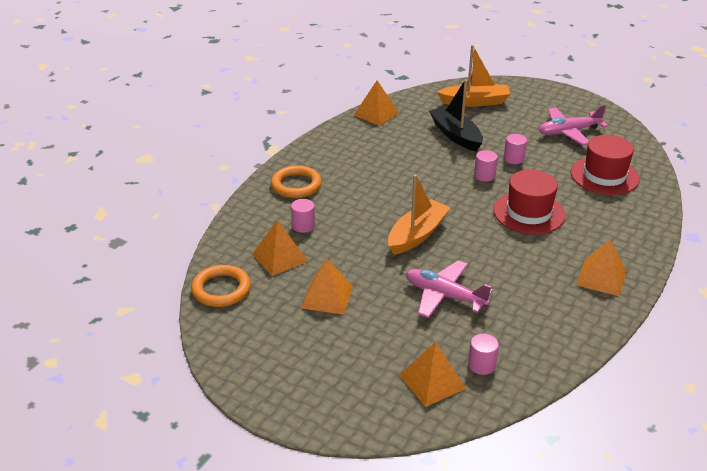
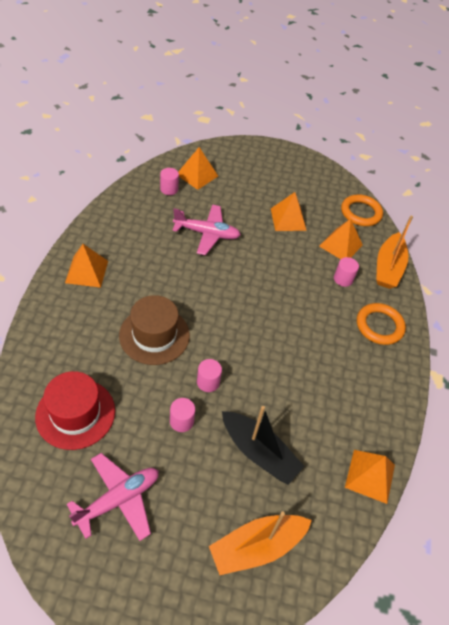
camera: 155 degrees right, 15 degrees up
orange boat [388,174,451,255] -> orange boat moved to [376,216,413,289]
red hat [493,170,566,234] -> brown hat [119,295,190,365]

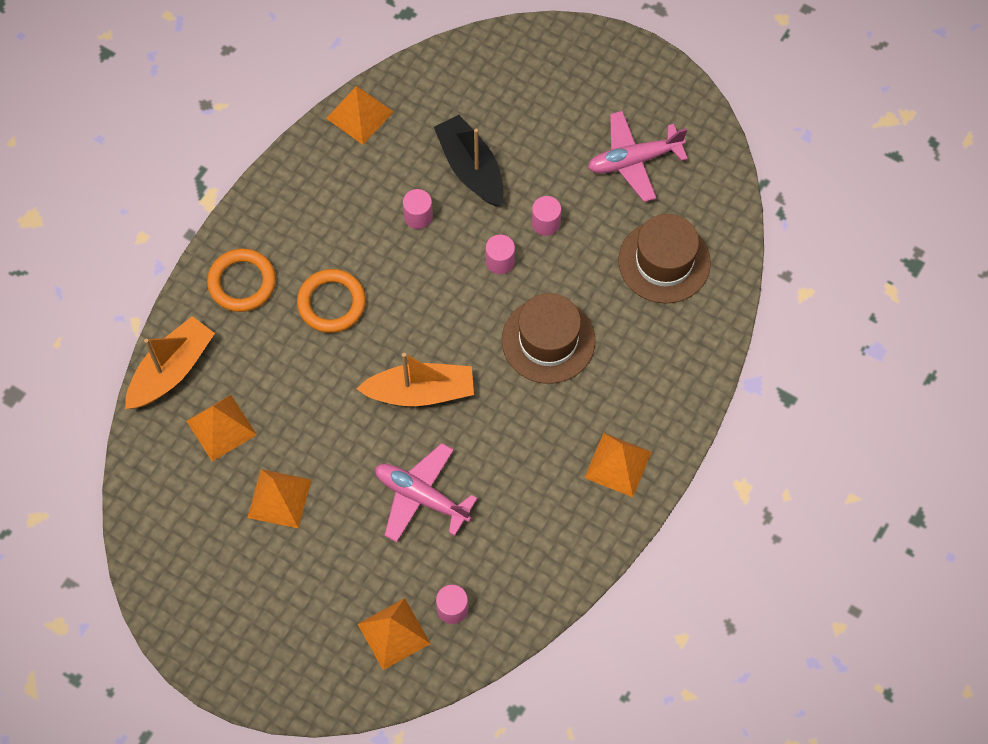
camera: 155 degrees left, 15 degrees up
red hat [35,371,115,450] -> brown hat [618,214,711,304]
orange boat [209,511,312,575] -> orange boat moved to [357,353,474,406]
pink cylinder [334,257,359,287] -> pink cylinder moved to [403,189,433,229]
orange ring [341,195,383,226] -> orange ring moved to [297,269,366,333]

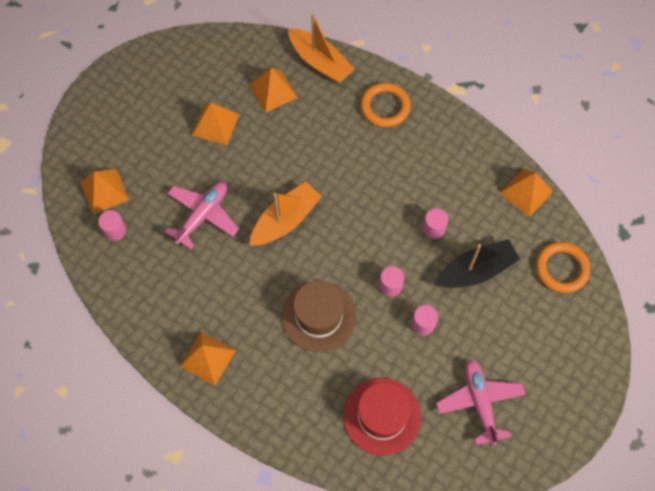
camera: 95 degrees right, 0 degrees up
orange ring [297,269,366,333] -> orange ring moved to [536,242,590,293]
orange boat [357,353,474,406] -> orange boat turned 135 degrees counterclockwise [249,182,322,246]
brown hat [618,214,711,304] -> red hat [343,378,421,456]

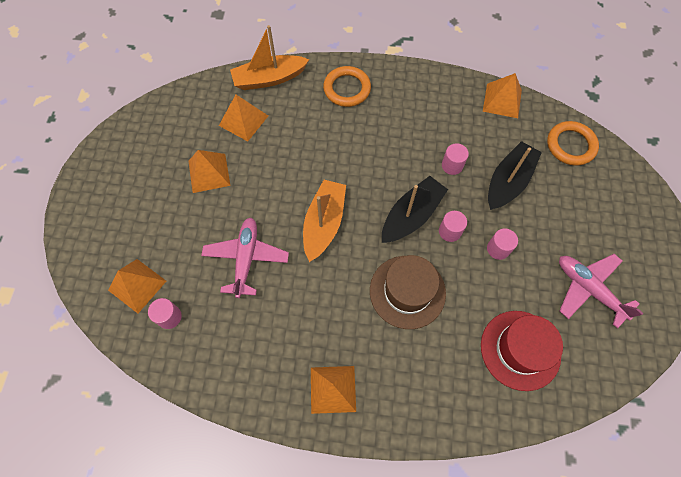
camera: 30 degrees left, 0 degrees up
orange boat [288,14,355,83] -> orange boat turned 150 degrees clockwise [230,25,309,90]
none -> black boat [382,176,448,243]

